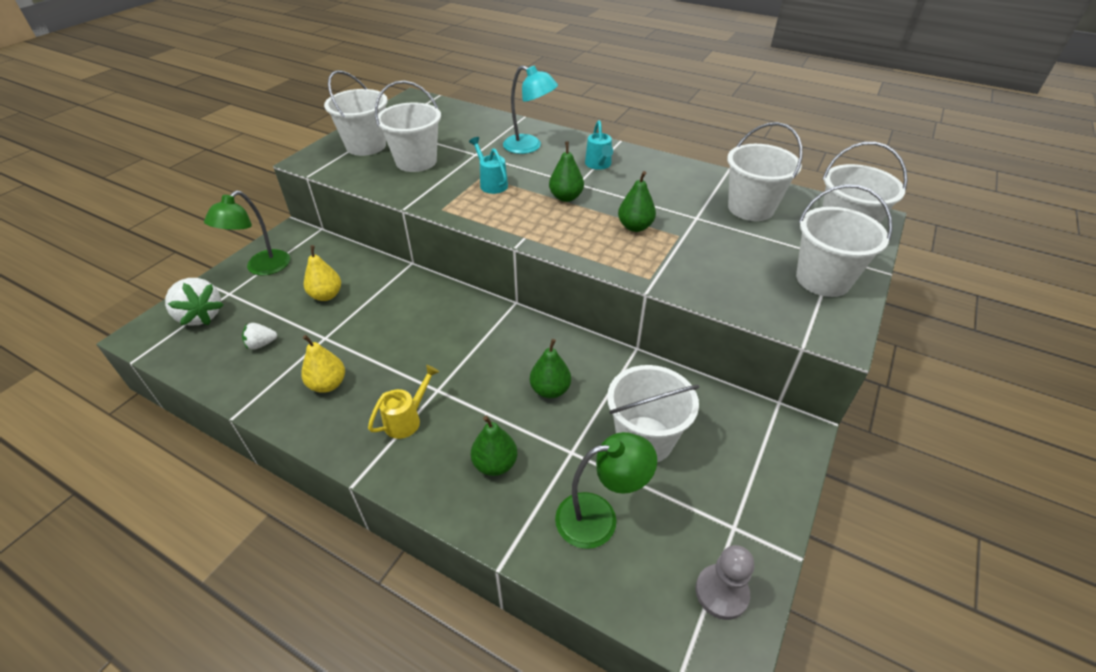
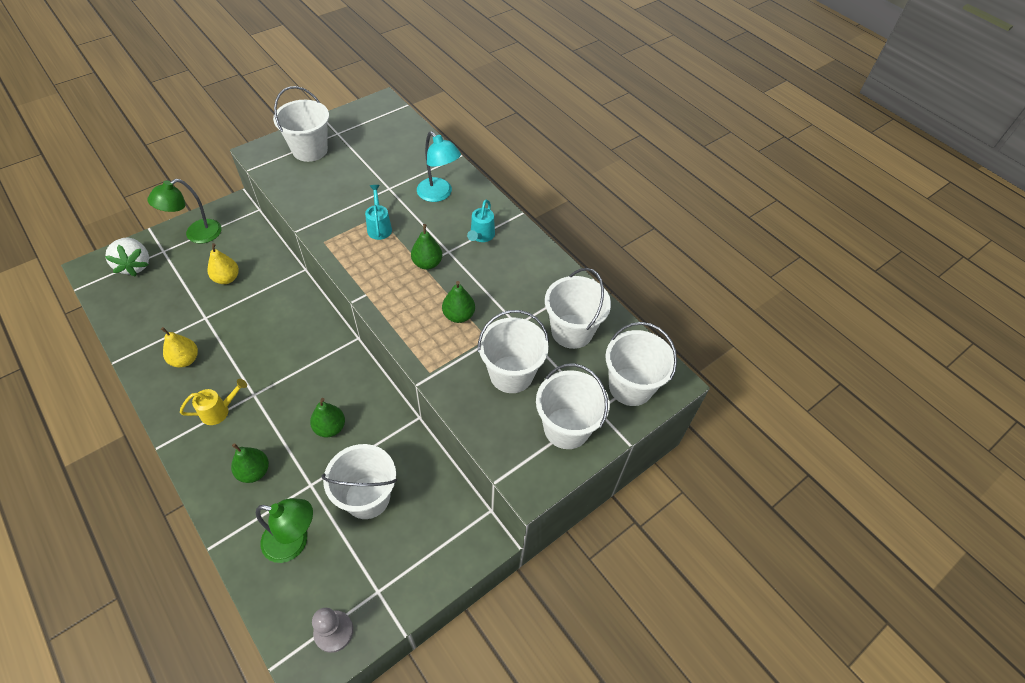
camera: 20 degrees right, 10 degrees up
white strawberry [242,323,277,350] -> none
white bucket [375,81,441,172] -> white bucket moved to [478,310,549,393]

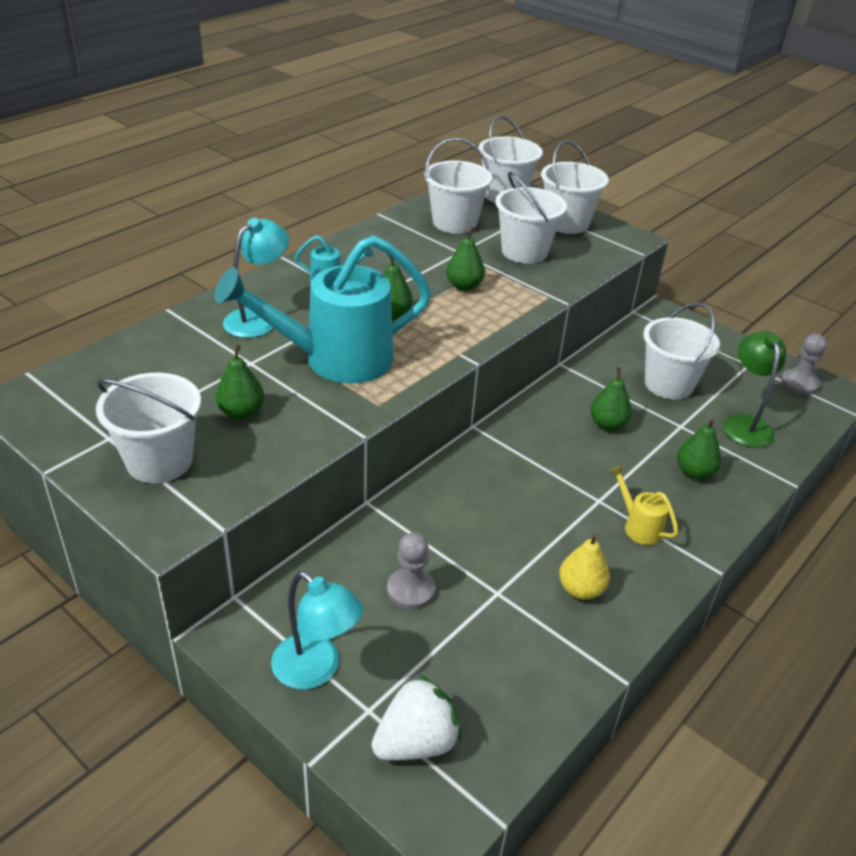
camera: 100 degrees left, 15 degrees down
green lamp [147,179,222,243] -> turquoise lamp [271,571,363,690]
yellow pear [207,243,239,284] -> grey pawn [387,532,436,610]
turquoise watering can [365,185,392,240] -> turquoise watering can [214,235,431,384], size x2.38
none -> green pear [215,344,264,419]

